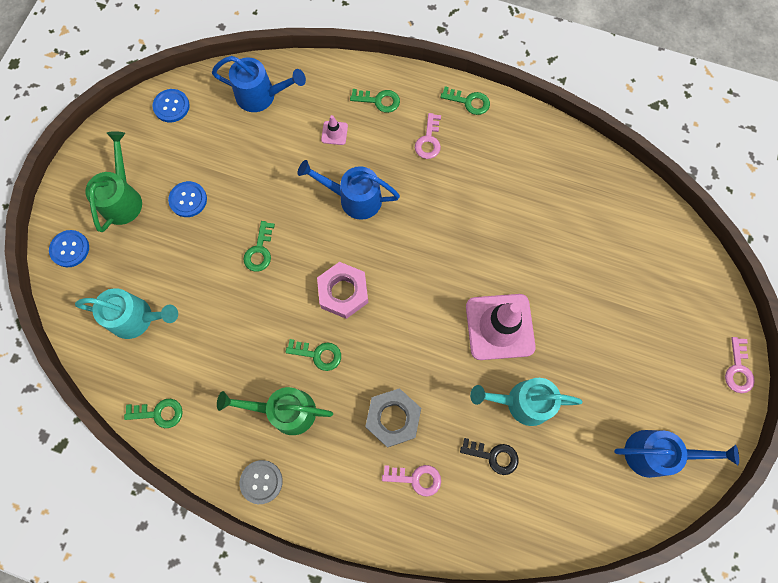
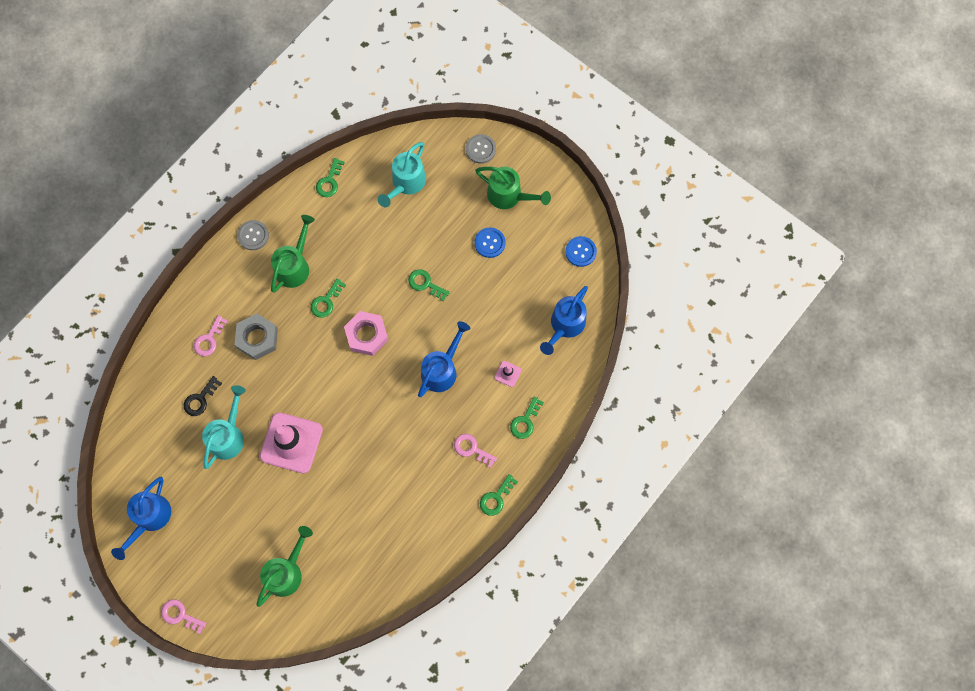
camera: 110 degrees right, 0 degrees up
blue button [49,230,89,267] -> grey button [466,134,496,164]
none -> green watering can [256,526,313,607]

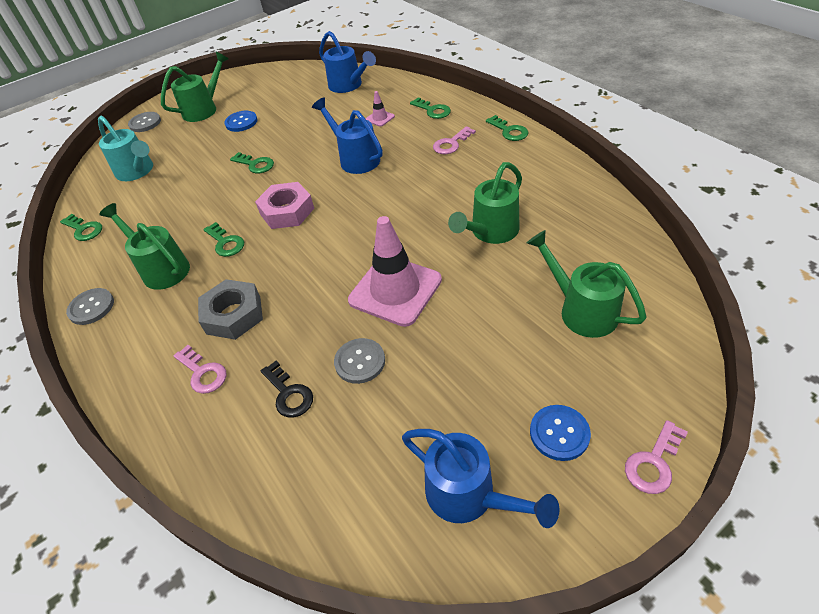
camera: 70 degrees left, 25 degrees down
turquoise watering can [202,385,246,469] -> grey button [334,338,385,384]
green key [408,269,450,302] -> green key turned 105 degrees counterclockwise [230,152,274,173]
blue button [565,236,597,267] -> blue button moved to [530,405,591,461]
none -> green watering can [448,162,522,244]

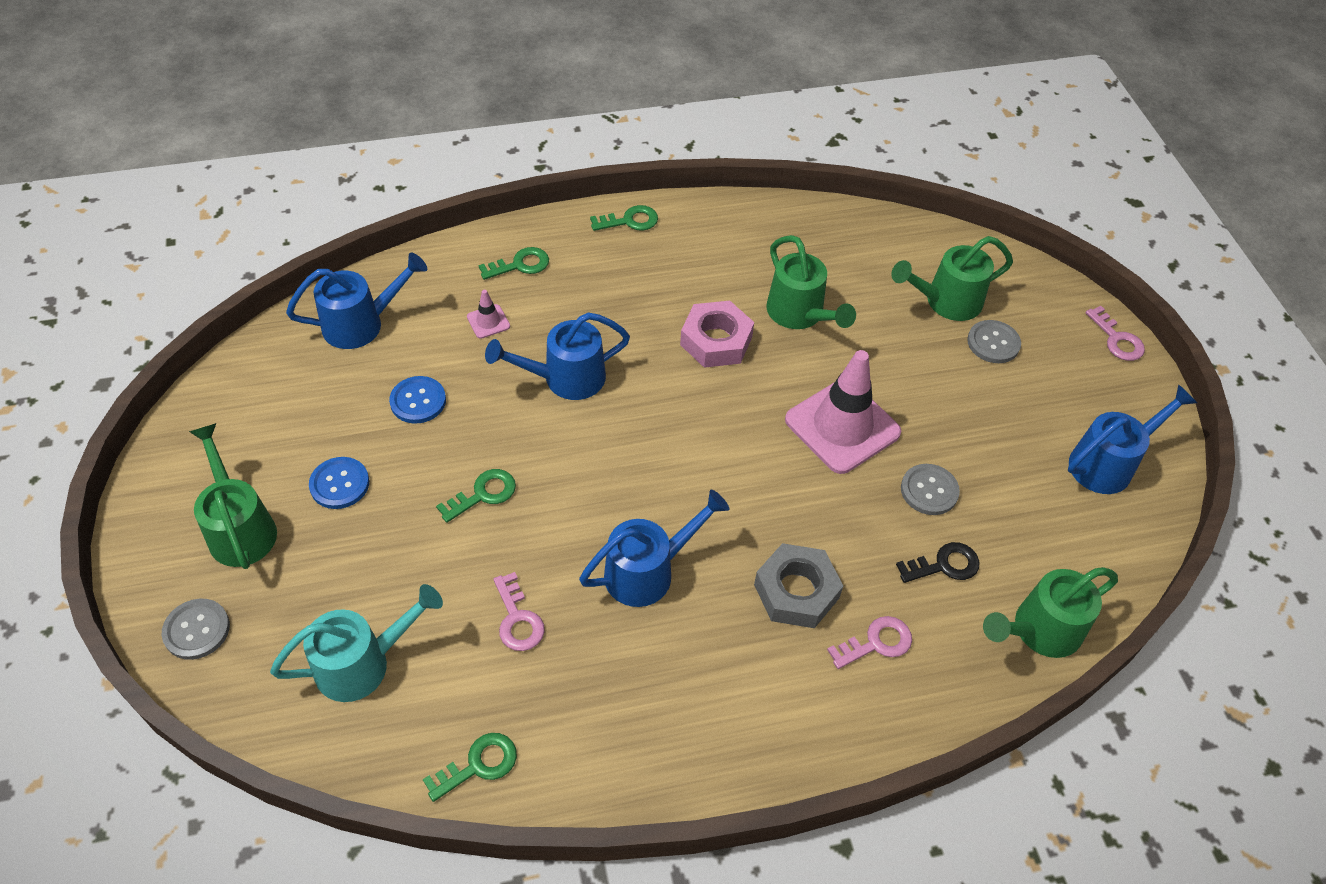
camera: 75 degrees left, 5 degrees up
grey button [66,288,114,325] -> grey button moved to [967,320,1021,363]
green watering can [99,203,190,290] -> green watering can moved to [983,567,1118,658]
green key [203,222,244,257] -> blue watering can [579,490,730,607]
pink nut [255,182,314,229] -> pink nut moved to [680,301,754,368]
pink key [433,126,476,154] -> pink key moved to [494,572,545,651]
blue button [530,405,591,461] -> blue button moved to [389,376,446,424]

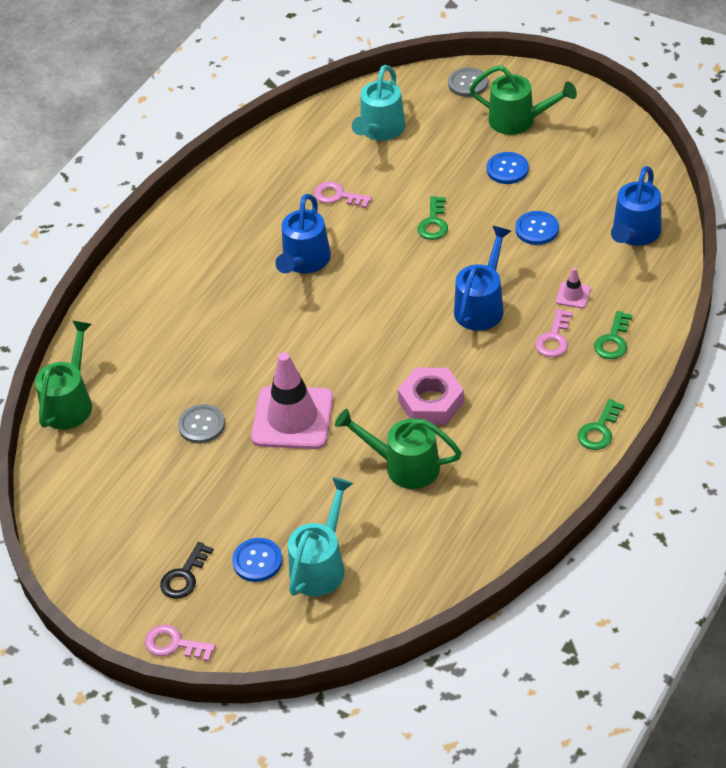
camera: 140 degrees right, 5 degrees down
green key [422,733,517,802] -> none
grey nut [754,543,843,628] -> none
pink key [827,616,912,669] -> pink key moved to [535,309,573,357]
green watering can [891,236,1013,321] -> turquoise watering can [288,477,353,596]
black key [896,542,979,583] -> black key moved to [160,542,214,599]
grey button [967,320,1021,363] -> blue button [232,538,282,582]
blue watering can [1068,385,1197,494] -> none

